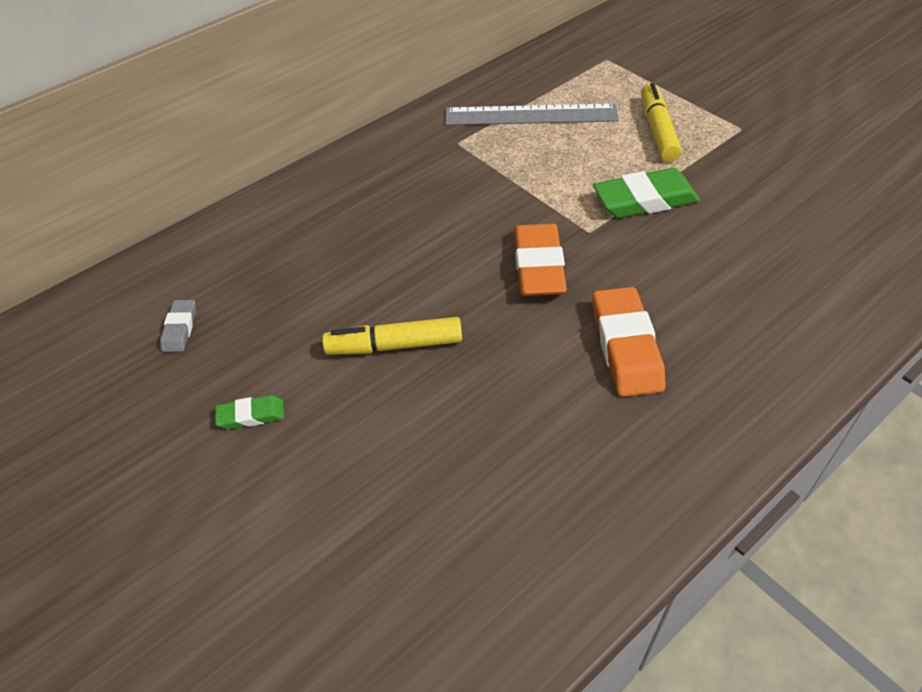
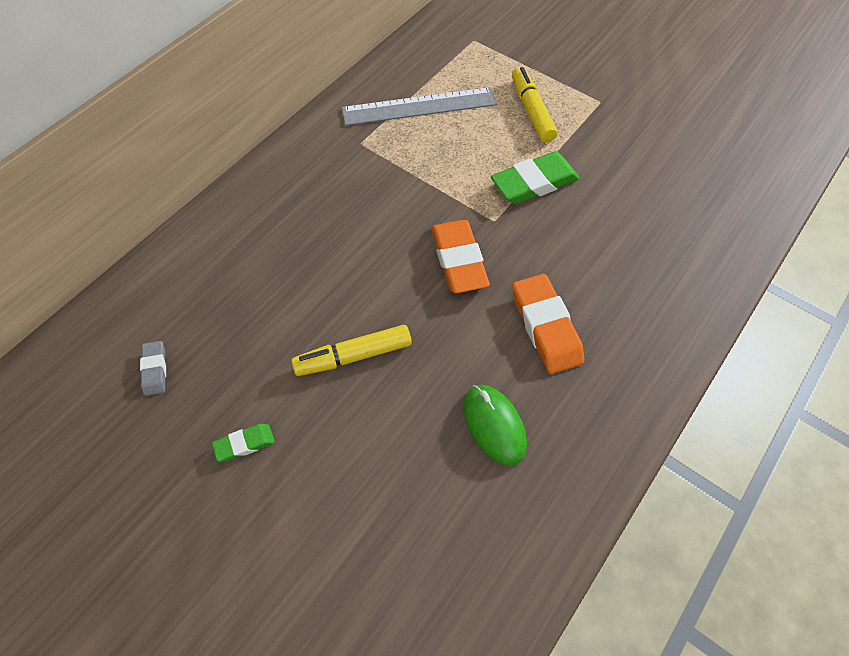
camera: 15 degrees left, 10 degrees up
none -> green mouse [463,385,527,466]

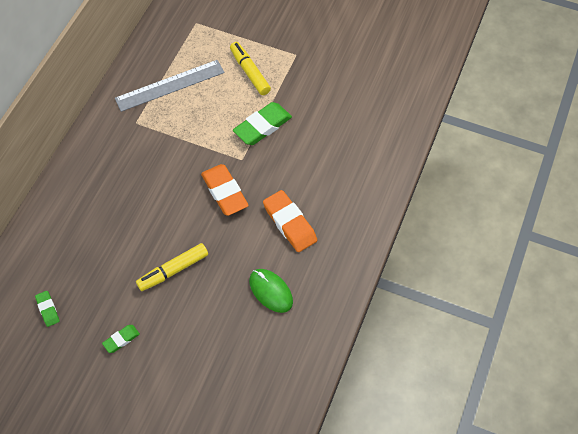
camera: 15 degrees left, 0 degrees up
grey eraser [140,341,166,396] -> green eraser [35,291,60,327]

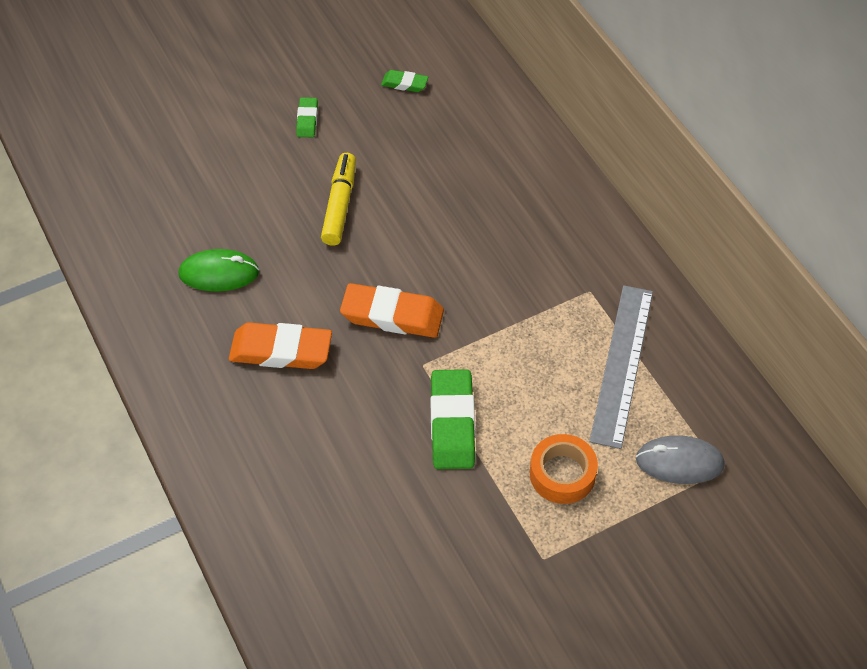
camera: 130 degrees right, 5 degrees down
yellow marker [230,42,271,95] -> orange tape [530,434,598,504]
none -> grey mouse [636,435,725,484]

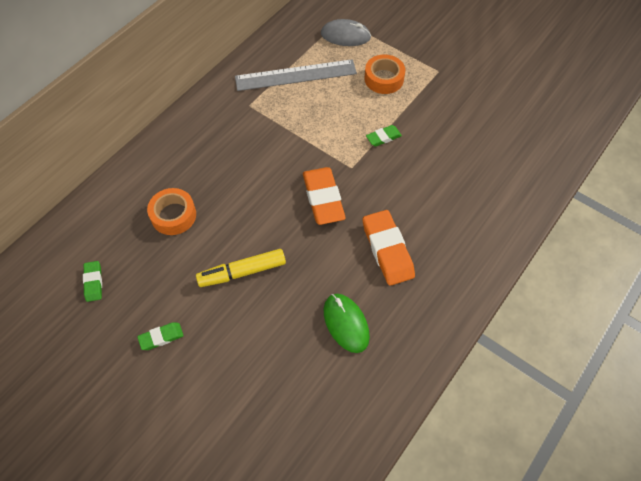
camera: 115 degrees left, 5 degrees up
green eraser [430,369,475,469] -> green eraser [366,125,402,147], size x0.52
grey mouse [636,435,725,484] -> grey mouse turned 60 degrees counterclockwise [321,19,371,46]
none -> orange tape [147,188,196,235]

